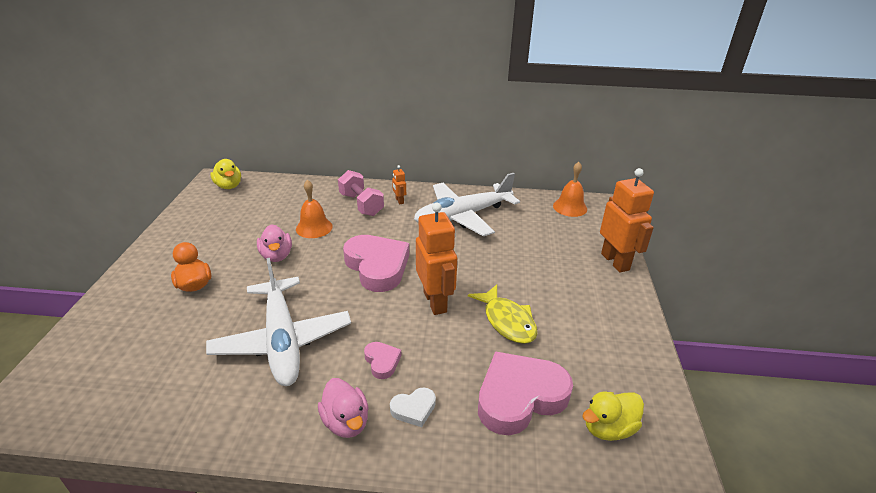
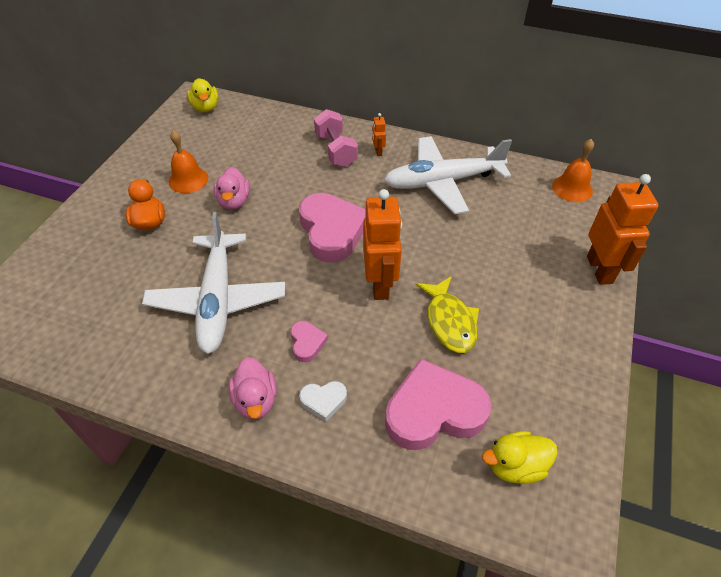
camera: 15 degrees right, 15 degrees up
orange bell [296,180,333,238] -> orange bell moved to [169,130,208,193]

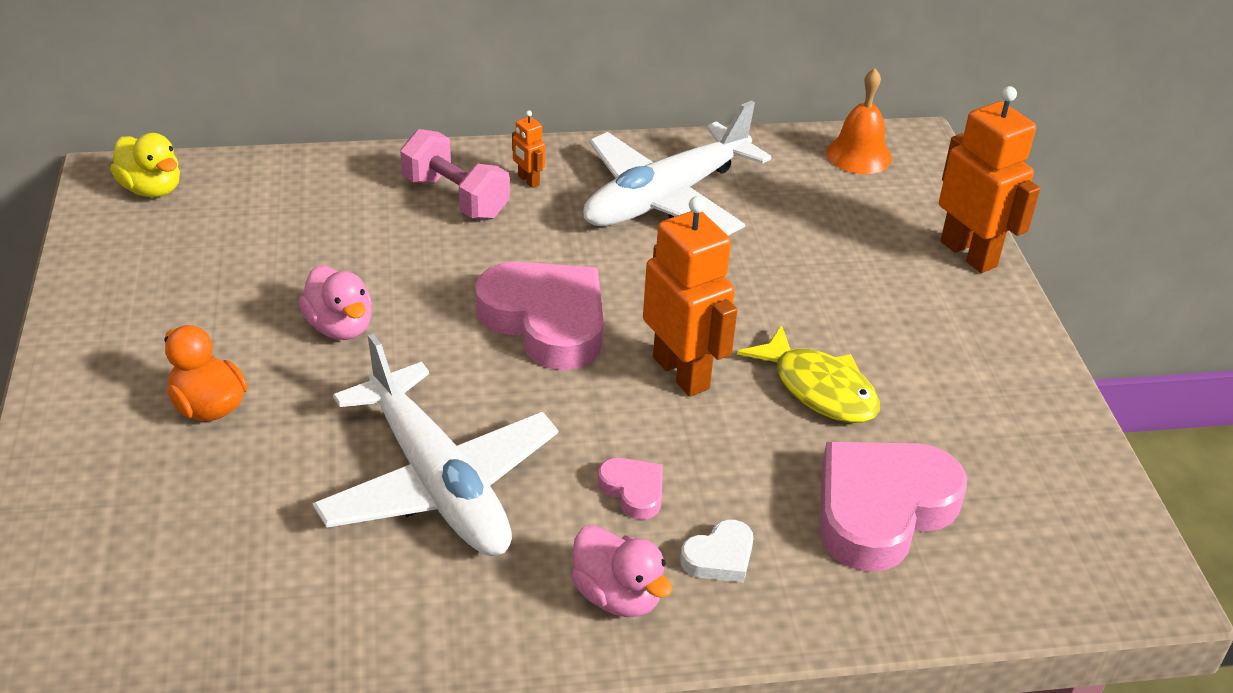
camera: 30 degrees left, 10 degrees down
orange bell [169,130,208,193] -> none
yellow duck [482,431,558,484] -> none

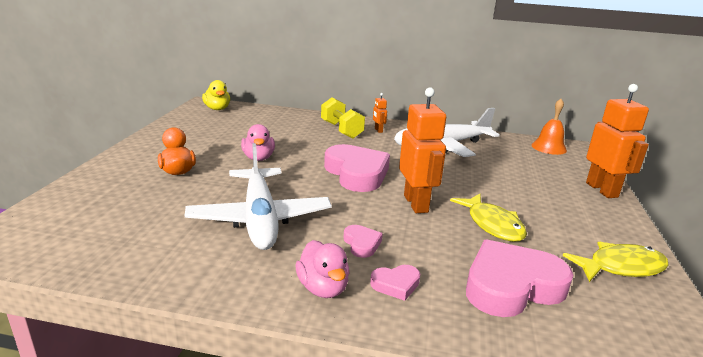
camera: 20 degrees right, 15 degrees down
pink dumbbell [400,129,510,220] -> yellow dumbbell [321,97,365,138]
white heart [680,520,753,583] -> pink heart [370,265,420,301]
none -> yellow fish [562,242,669,282]

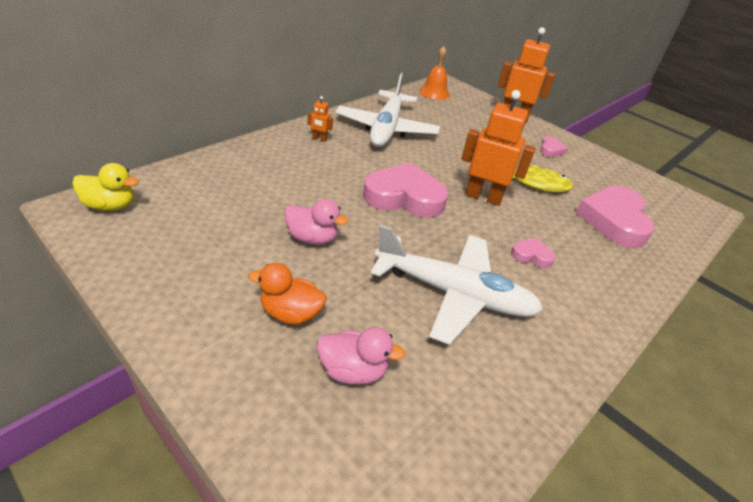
camera: 60 degrees left, 15 degrees up
pink duck [296,240,350,298] -> pink duck moved to [317,327,406,385]
yellow dumbbell [321,97,365,138] -> none
pink heart [370,265,420,301] -> pink heart moved to [540,136,568,157]
yellow fish [562,242,669,282] -> none

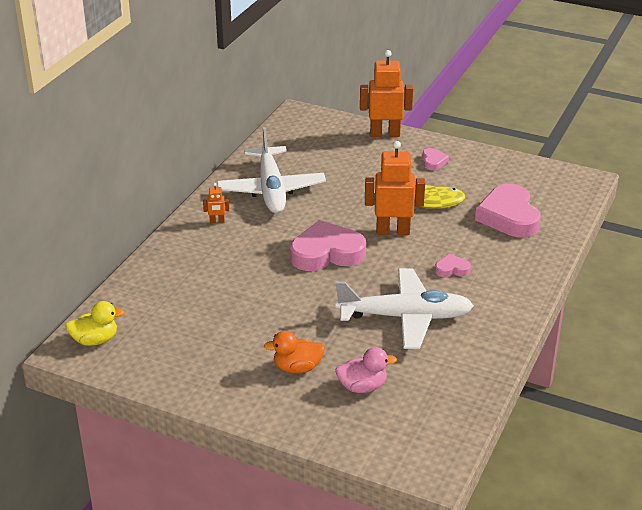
camera: 15 degrees left, 5 degrees down
pink duck [284,199,348,245] -> none
orange bell [420,46,450,100] -> none

